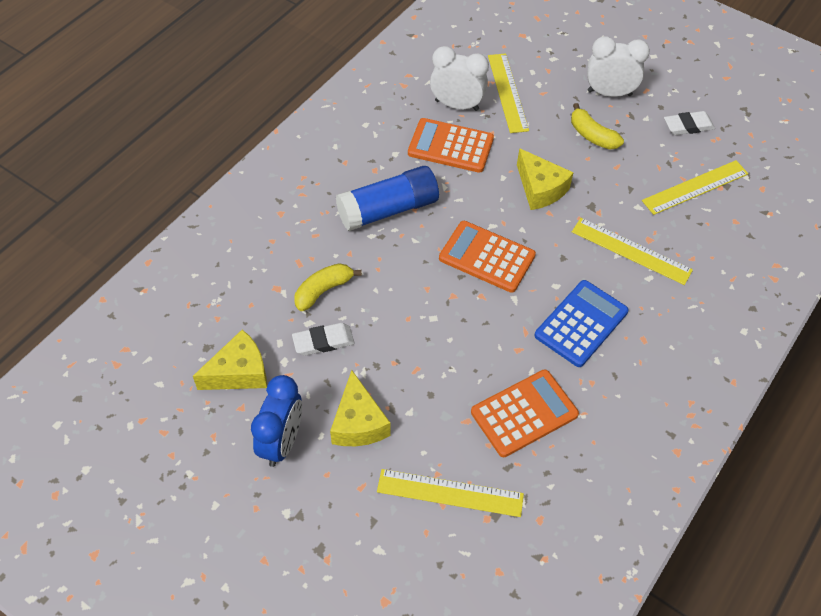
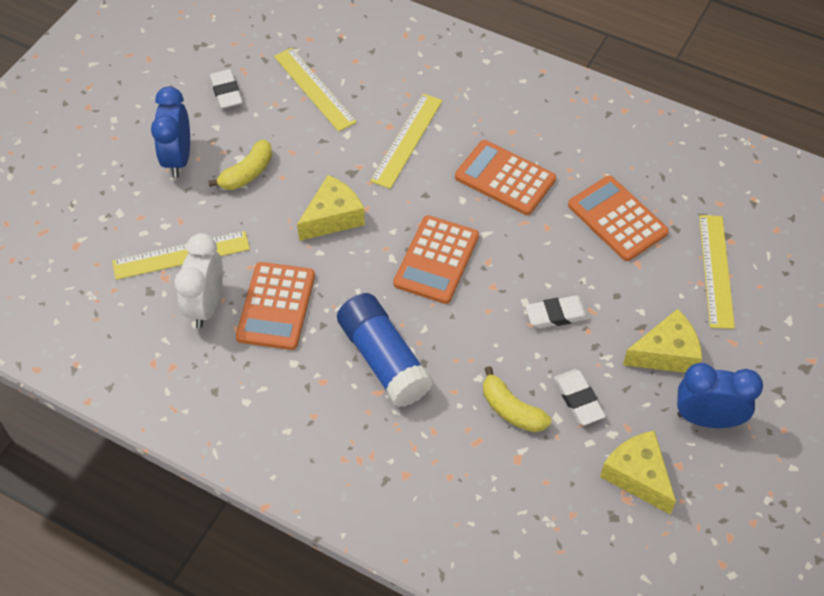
camera: 95 degrees left, 0 degrees up
blue calculator [535,280,629,367] -> orange calculator [455,140,556,215]
white clock [587,36,650,97] -> blue clock [151,87,190,178]
none -> white eraser [525,295,590,328]

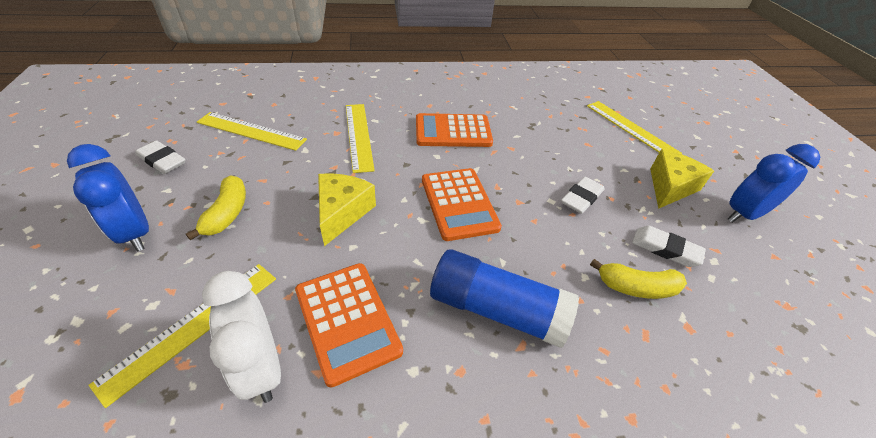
camera: 40 degrees left, 10 degrees down
orange calculator [568,176,669,261] -> none
yellow cheese [600,431,676,514] -> none

